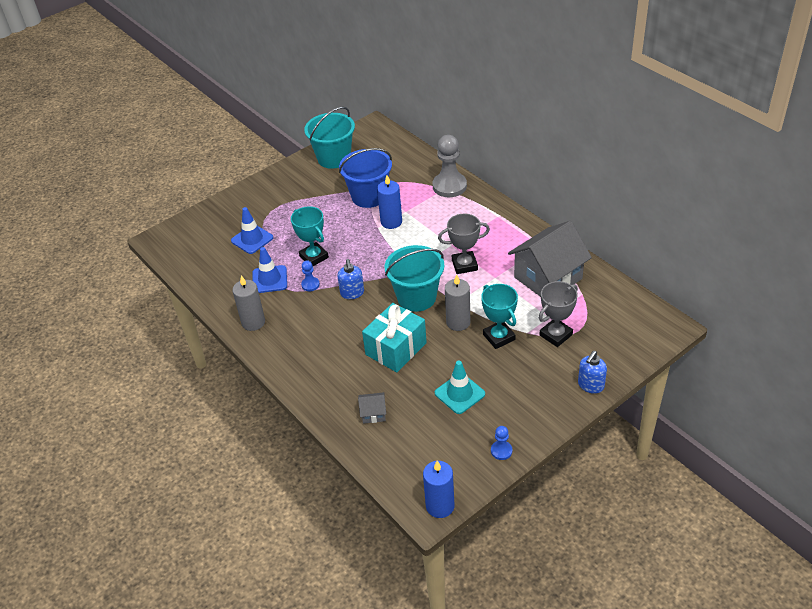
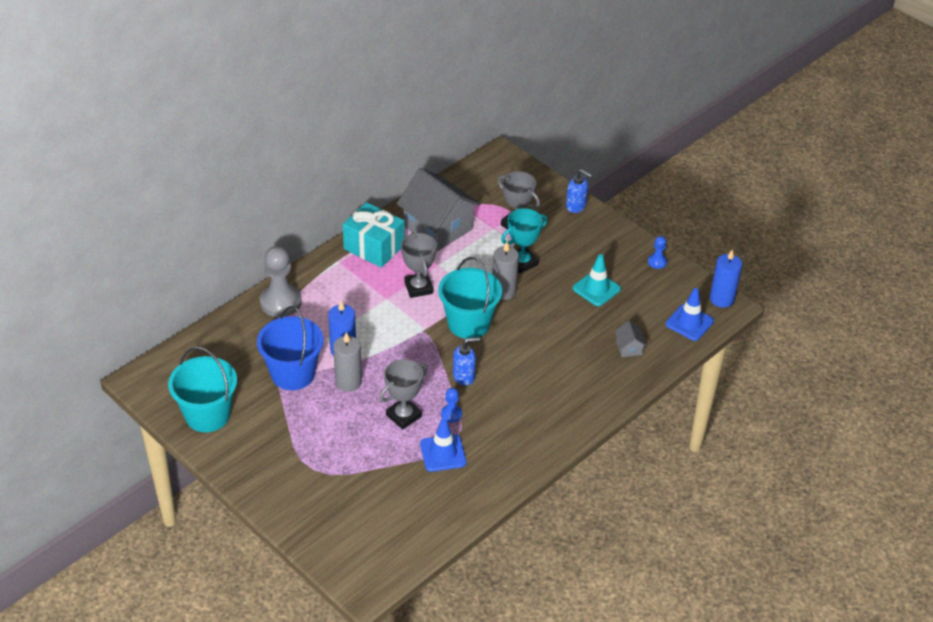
camera: 100 degrees left, 0 degrees up
blue traffic cone [231,207,273,254] -> blue traffic cone moved to [666,288,714,341]
grey candle [232,275,265,331] -> grey candle moved to [333,332,362,392]
turquoise trophy [291,206,329,267] -> grey trophy [380,359,427,430]
turquoise gift [362,303,427,372] -> turquoise gift moved to [343,202,405,268]

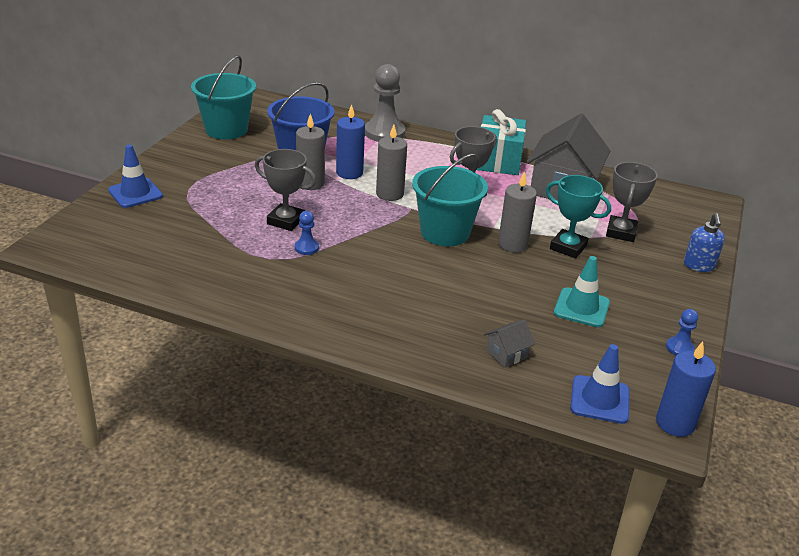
camera: 65 degrees right, 10 degrees down
blue traffic cone [420,418,466,472] -> blue traffic cone moved to [108,145,163,208]
blue soap dispenser [453,337,480,386] -> none
none -> grey candle [376,125,407,201]

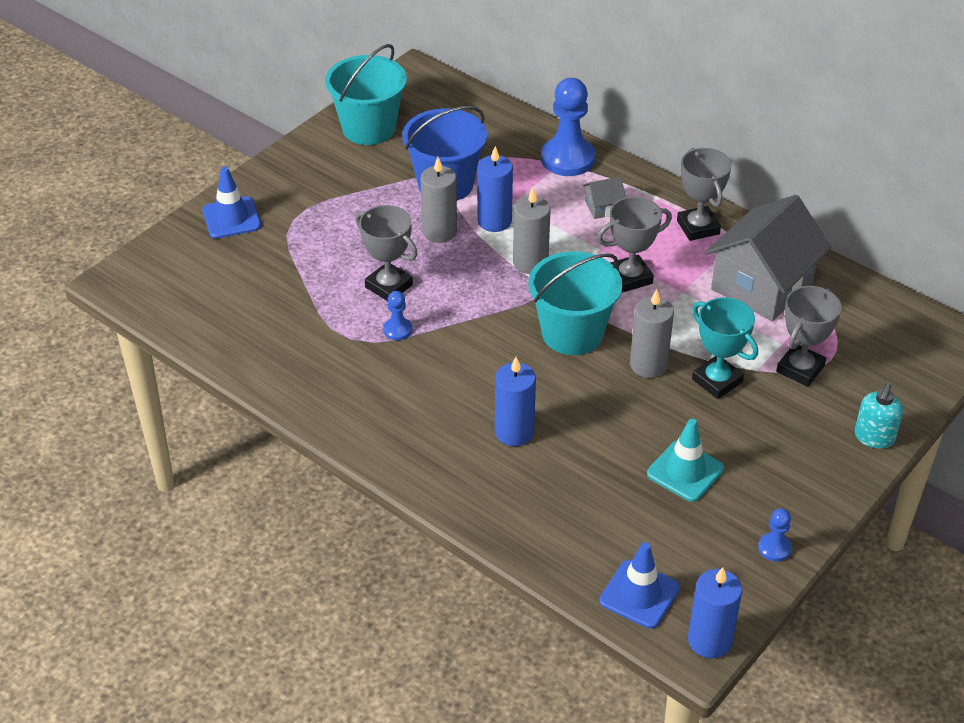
camera: 20 degrees right, 10 degrees up
grey pawn [365,64,405,142] -> blue pawn [541,78,595,176]
turquoise gift [477,109,526,175] -> grey trophy [677,148,732,241]
grey house [484,319,535,368] -> grey house moved to [583,177,626,219]
blue soap dispenser [684,213,725,272] -> turquoise soap dispenser [855,383,903,449]
none -> blue candle [495,357,536,446]

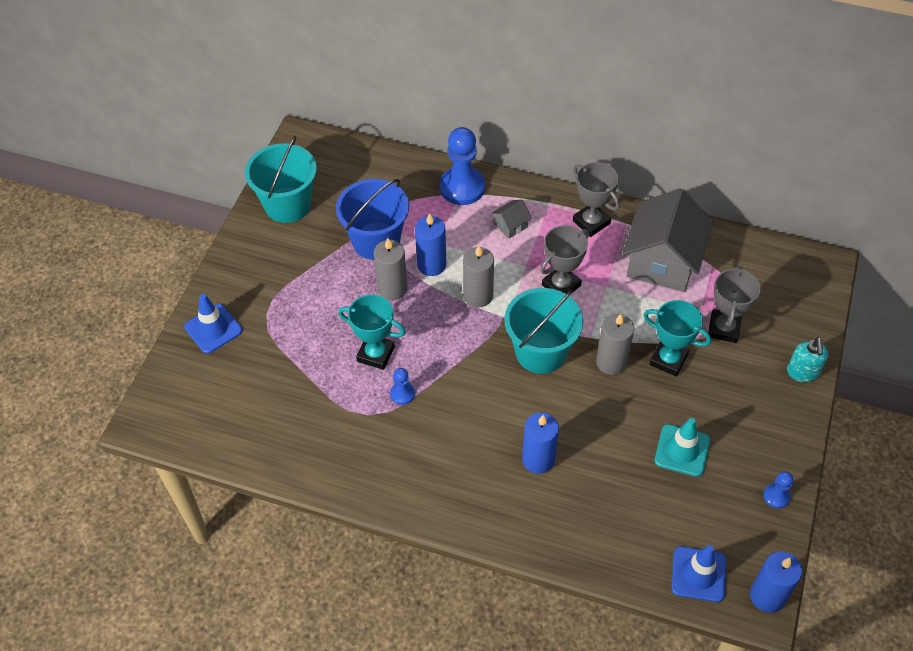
camera: 20 degrees left, 10 degrees up
grey trophy [355,205,418,301] -> turquoise trophy [339,295,405,370]

